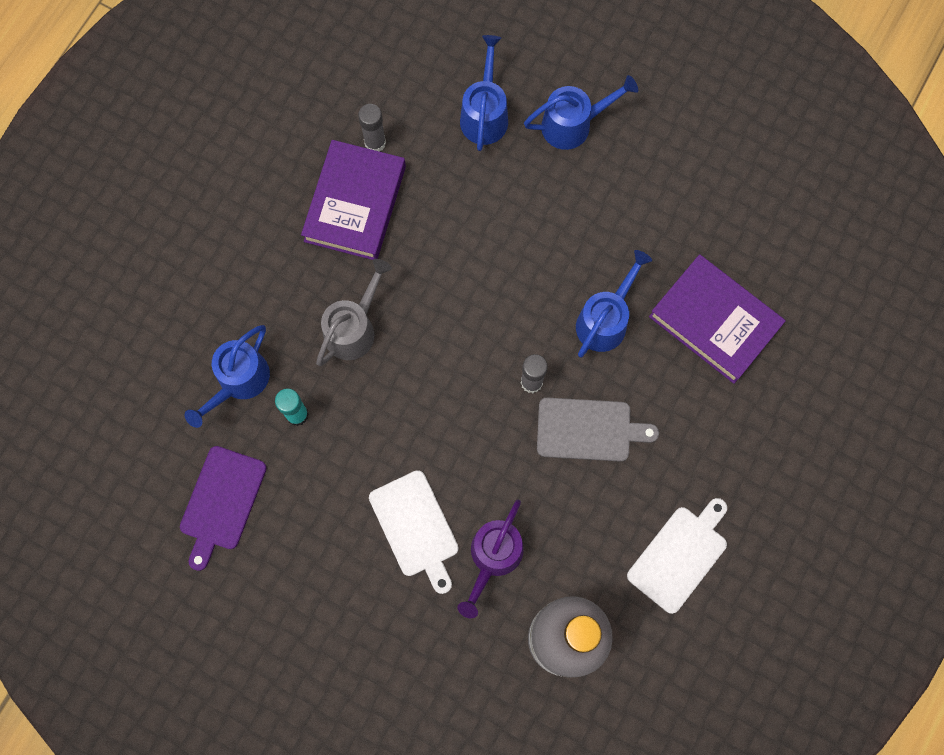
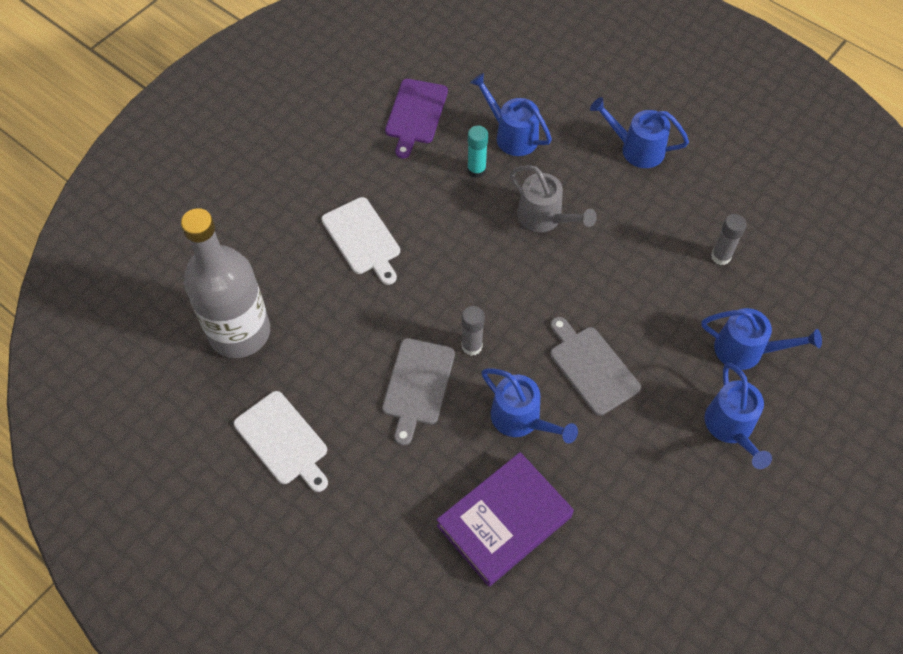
camera: 100 degrees right, 15 degrees down
purple cutting board [180,446,266,571] -> purple cutting board turned 105 degrees counterclockwise [385,79,448,158]
purple book [301,140,406,260] -> none
white cutting board [369,470,459,594] -> white cutting board turned 105 degrees counterclockwise [322,197,400,285]
purple watering can [457,500,524,618] -> none
none -> grey cutting board [550,317,641,416]
none -> blue watering can [590,97,689,168]

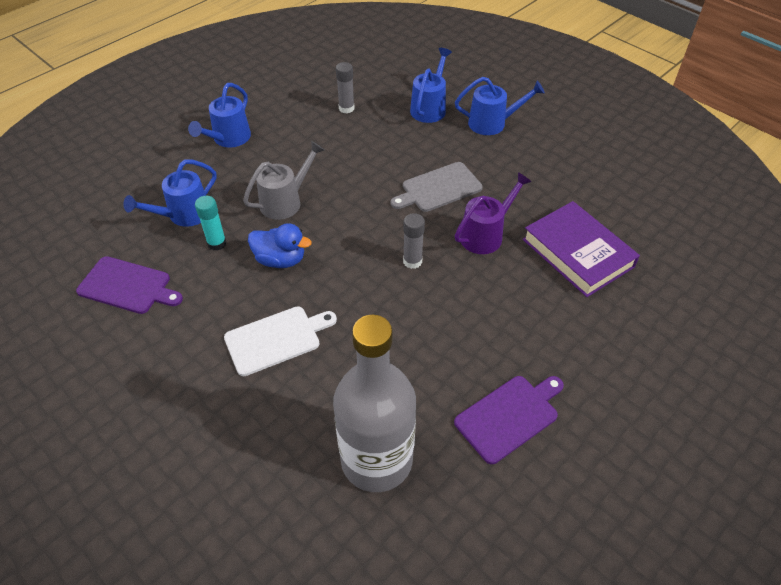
camera: 85 degrees left, 10 degrees down
white cutting board [234,391,328,492] -> purple cutting board [454,376,564,464]
grey cutting board [382,338,455,445] -> none
blue watering can [481,368,578,443] -> purple watering can [455,172,532,254]
none -> blue duck [248,223,312,268]

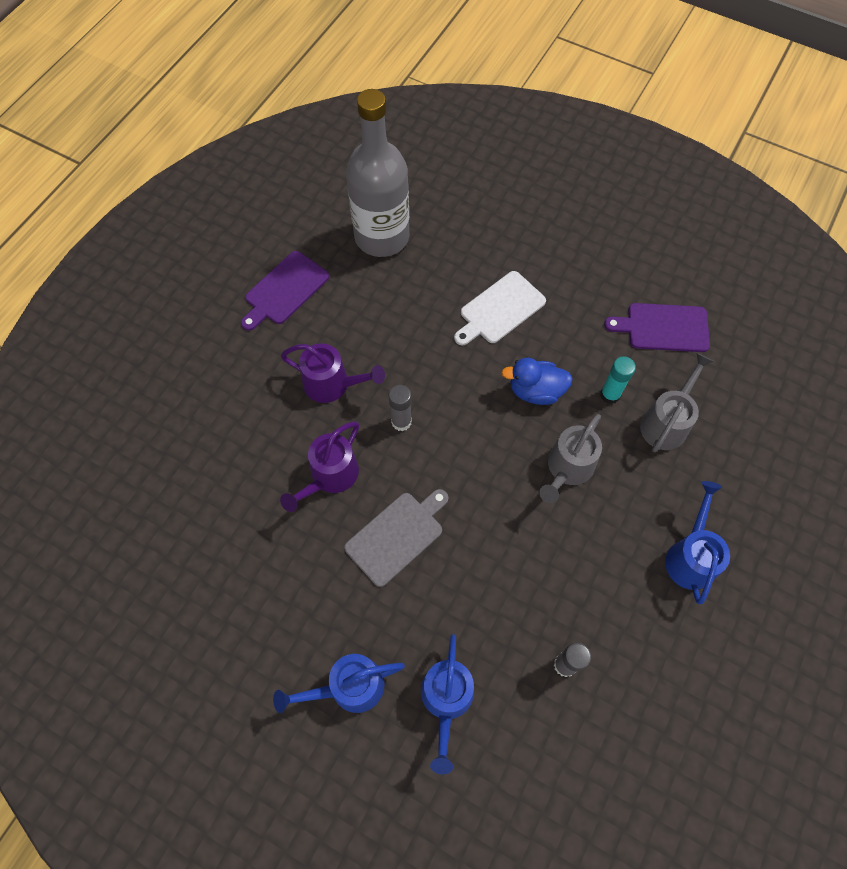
camera: 165 degrees right, 15 degrees up
blue watering can [123,159,217,227] -> grey watering can [640,353,714,452]
purple book [523,201,640,297] -> none
none -> purple watering can [281,344,385,403]

